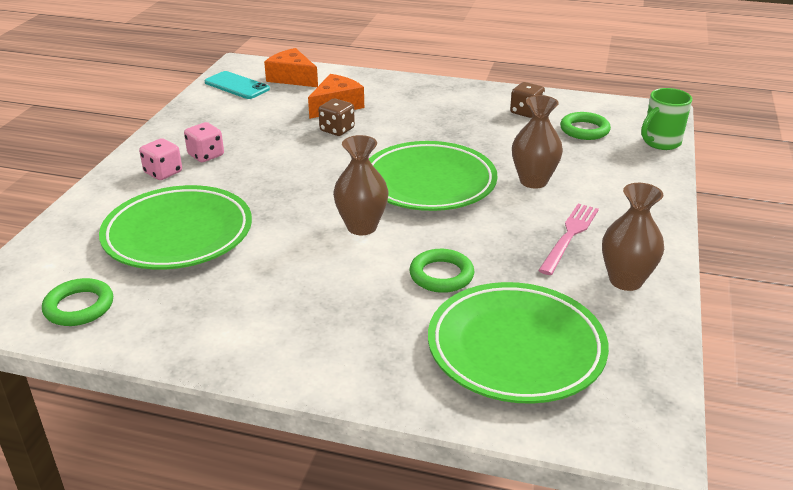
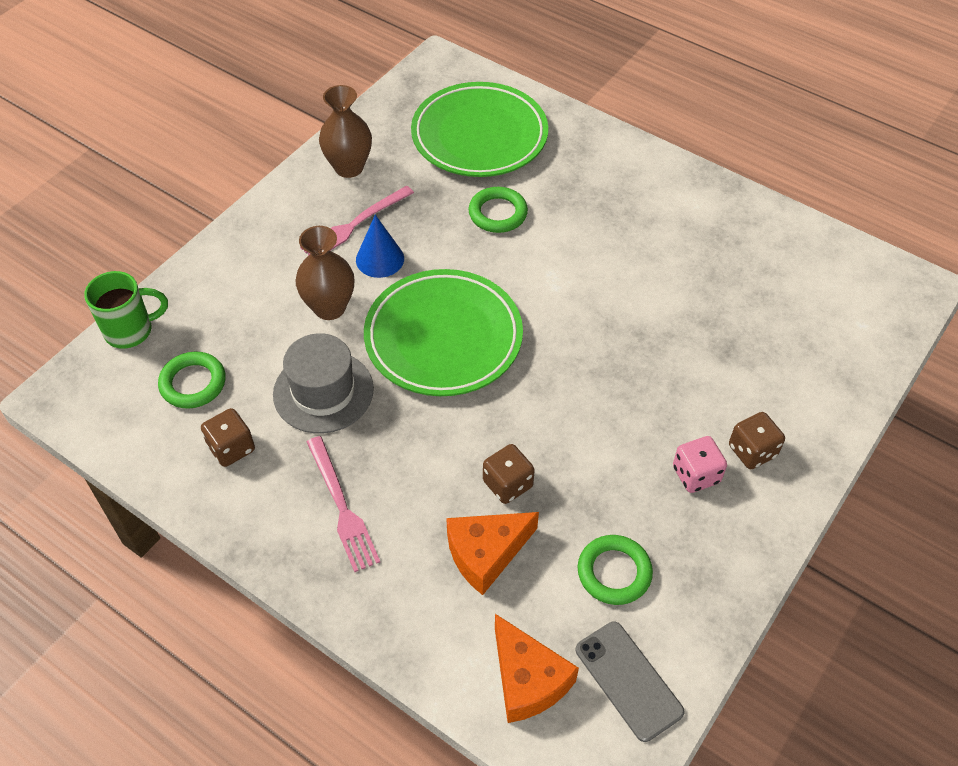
camera: 160 degrees left, 20 degrees up
green ring [42,278,113,326] -> green ring moved to [578,535,653,605]
green plate [99,185,252,270] -> none
pink dice [139,138,182,180] -> brown dice [729,412,785,469]
turquoise phone [204,71,270,99] -> grey phone [576,621,685,742]
brown vase [333,135,388,235] -> none
none -> grey hat [273,333,374,434]
none -> pink fork [307,436,380,572]
none -> blue cone [356,215,404,278]

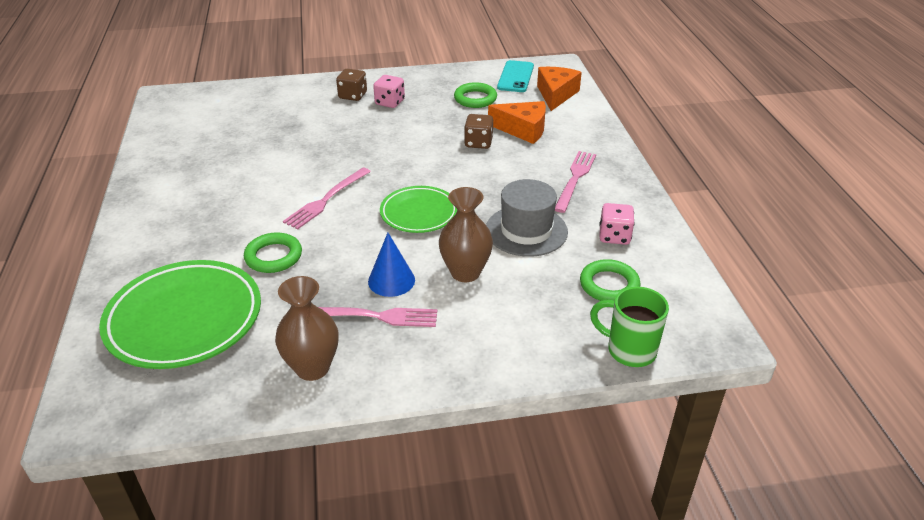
camera: 135 degrees left, 15 degrees down
brown dice [201,408,255,467] -> pink dice [599,203,635,245]
green plate [364,269,523,396] -> green plate [380,186,457,233], size x0.60
grey phone [576,621,685,742] -> turquoise phone [497,60,534,92]
none -> pink fork [283,167,371,229]

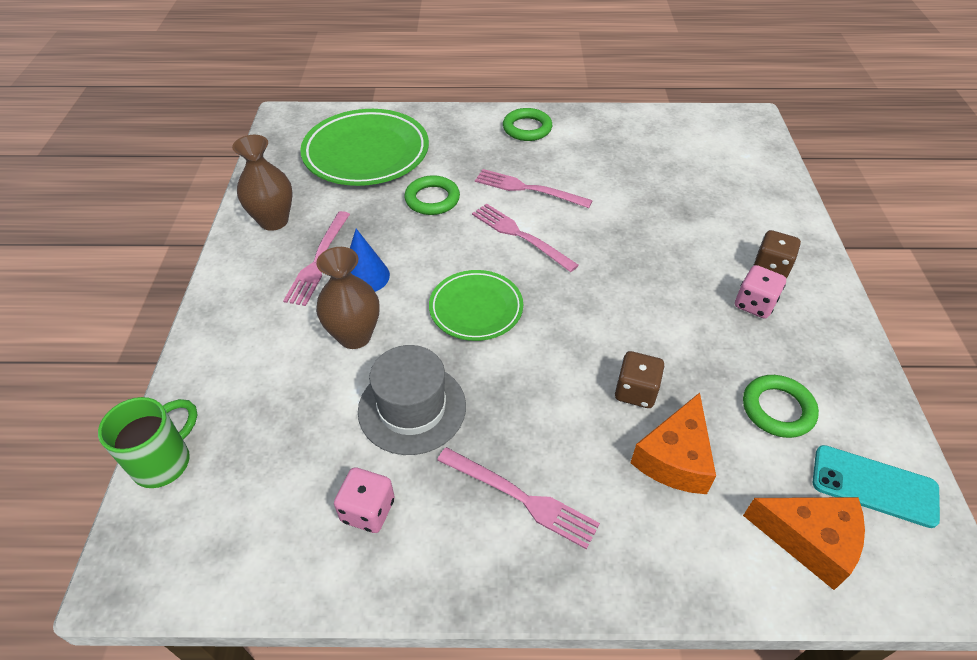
camera: 100 degrees right, 10 degrees up
green ring [580,259,641,301] -> green ring moved to [503,108,552,141]
none -> pink fork [475,169,593,208]

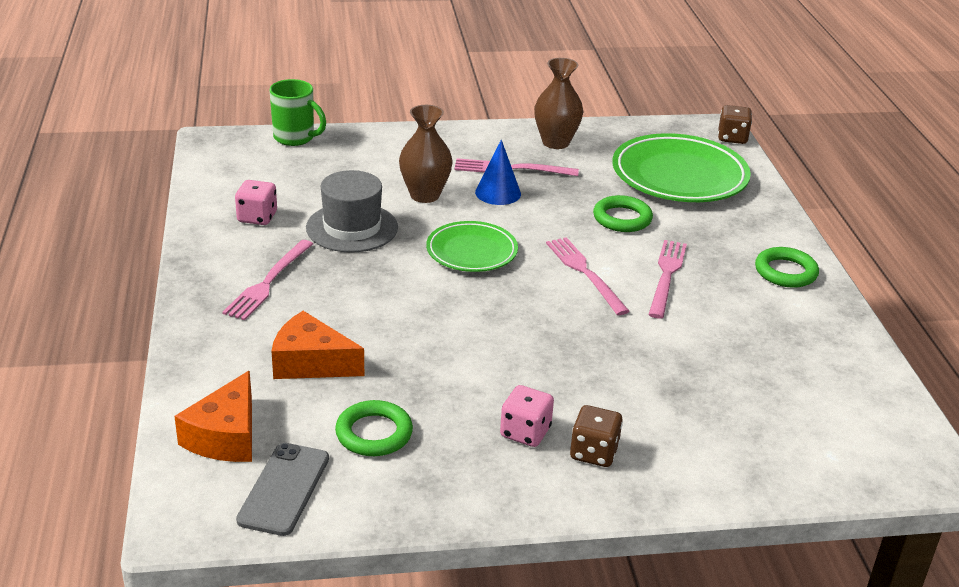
camera: 80 degrees right, 15 degrees down
pink fork [472,203,579,272] -> pink fork turned 60 degrees counterclockwise [546,237,630,315]
brown dice [615,351,665,408] -> brown dice moved to [718,105,752,144]
turquoise phone [813,445,940,528] -> grey phone [236,443,329,536]

